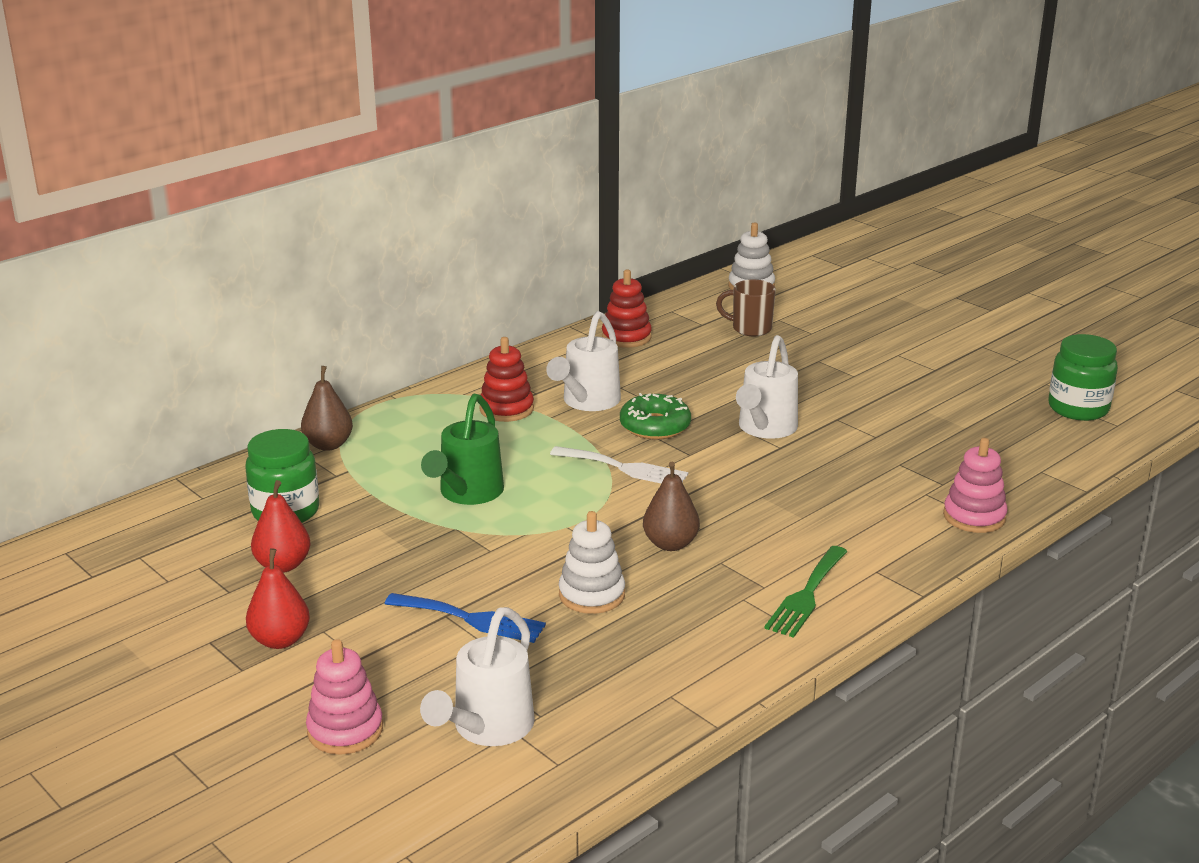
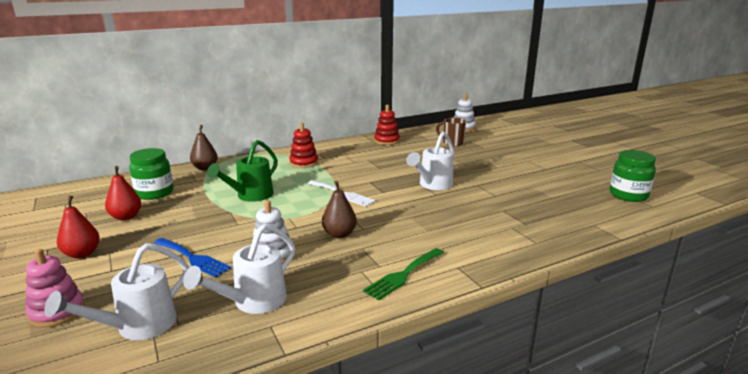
camera: 15 degrees right, 5 degrees down
white watering can [546,311,621,411] -> white watering can moved to [183,224,295,314]
green donut [620,393,691,439] -> none
pink stacking toy [943,438,1007,533] -> none

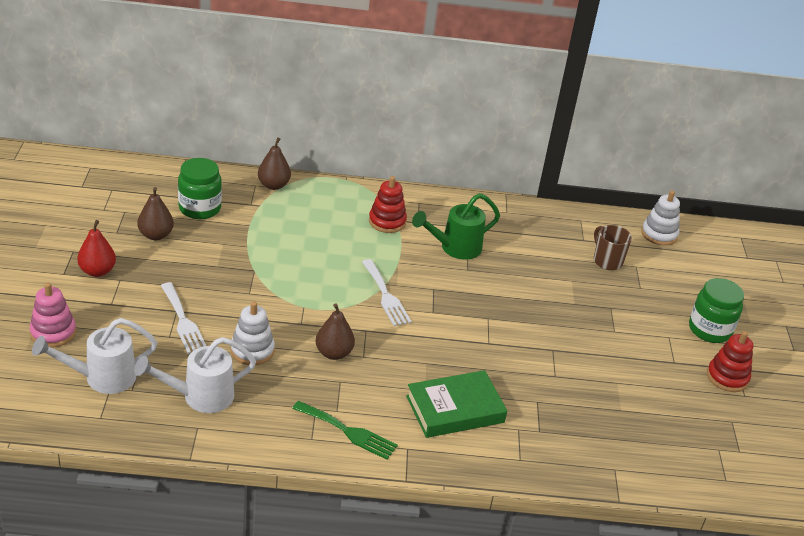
camera: 25 degrees right, 15 degrees up
red pear [105,166,141,220] -> brown pear [137,187,174,240]
blue fork [154,238,231,278] -> white fork [161,282,206,354]
green watering can [207,140,278,202] -> green watering can moved to [412,193,500,260]
green fork [363,248,444,301] -> green fork turned 135 degrees counterclockwise [292,401,398,460]
red stacking toy [374,105,400,145] -> red stacking toy moved to [707,331,753,392]
white watering can [406,132,454,190] -> none
green jar [610,150,656,202] -> green jar moved to [689,278,744,343]
none -> green book [406,370,507,438]

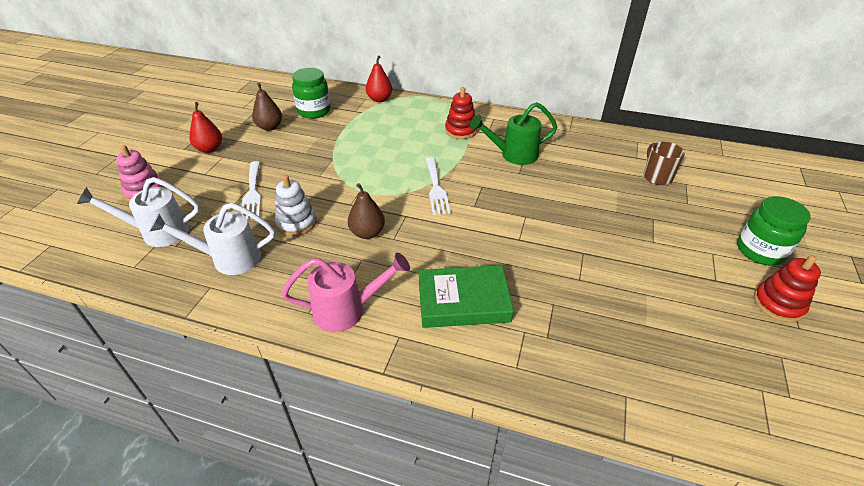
camera: 20 degrees right, 5 degrees up
brown pear [258,138,291,190] -> red pear [366,56,392,102]
green fork [292,401,398,460] -> pink watering can [281,253,410,332]
white stacking toy [641,190,680,246] -> none

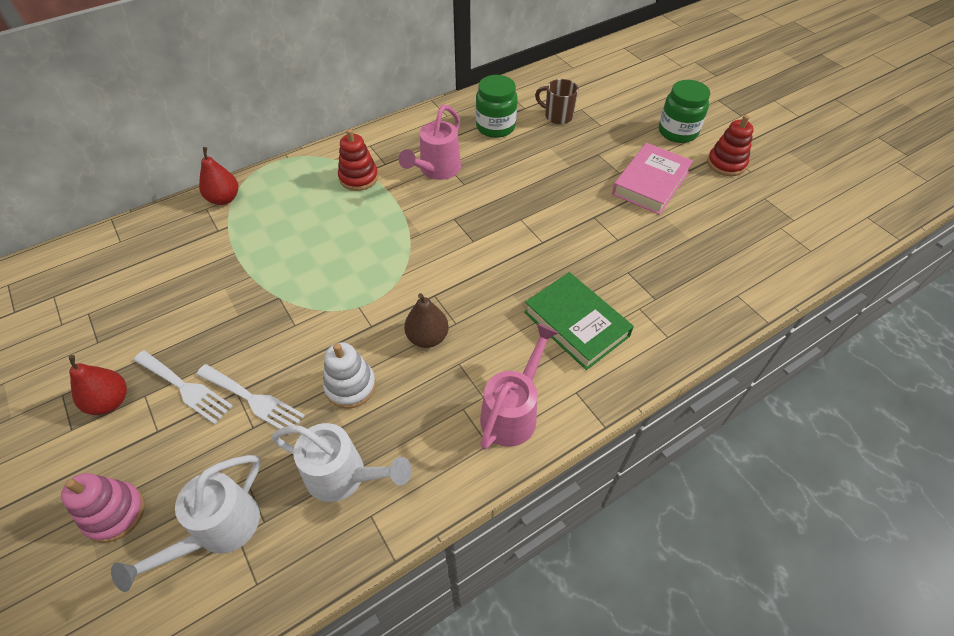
camera: 50 degrees left, 10 degrees up
white watering can [149,203,275,275] -> white watering can turned 105 degrees counterclockwise [272,423,412,502]
brown pear [252,83,282,131] -> none
green jar [292,68,331,119] -> green jar moved to [476,75,518,138]
green book [418,265,514,328] -> green book turned 75 degrees counterclockwise [524,272,634,370]
white fork [426,157,451,215] -> white fork moved to [134,350,233,424]
green watering can [470,102,557,165] -> pink watering can [399,105,461,180]
none -> pink book [612,143,693,215]

